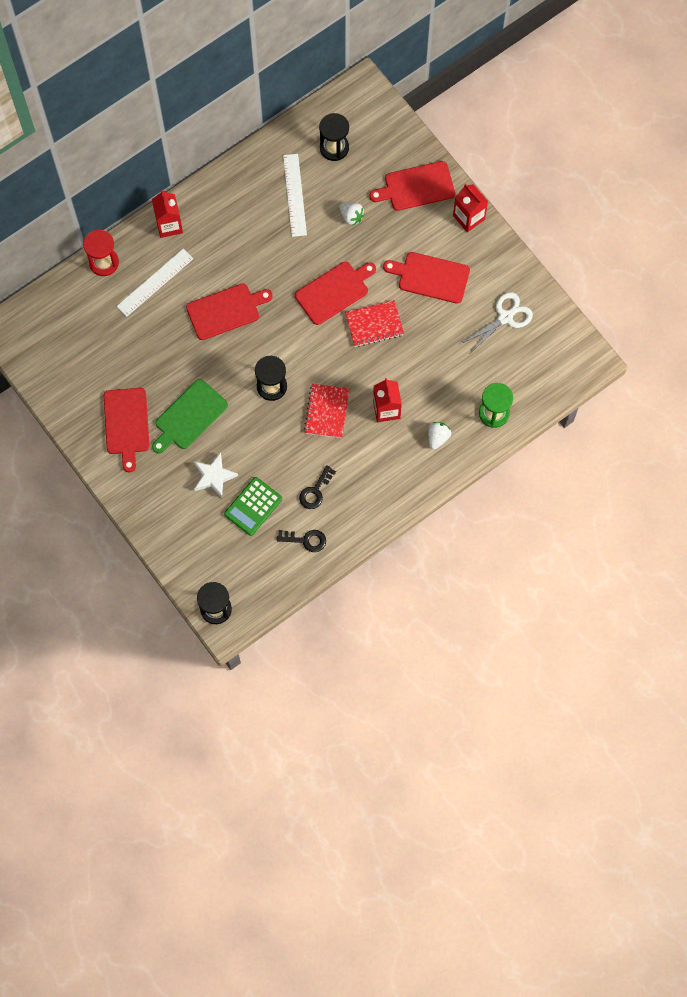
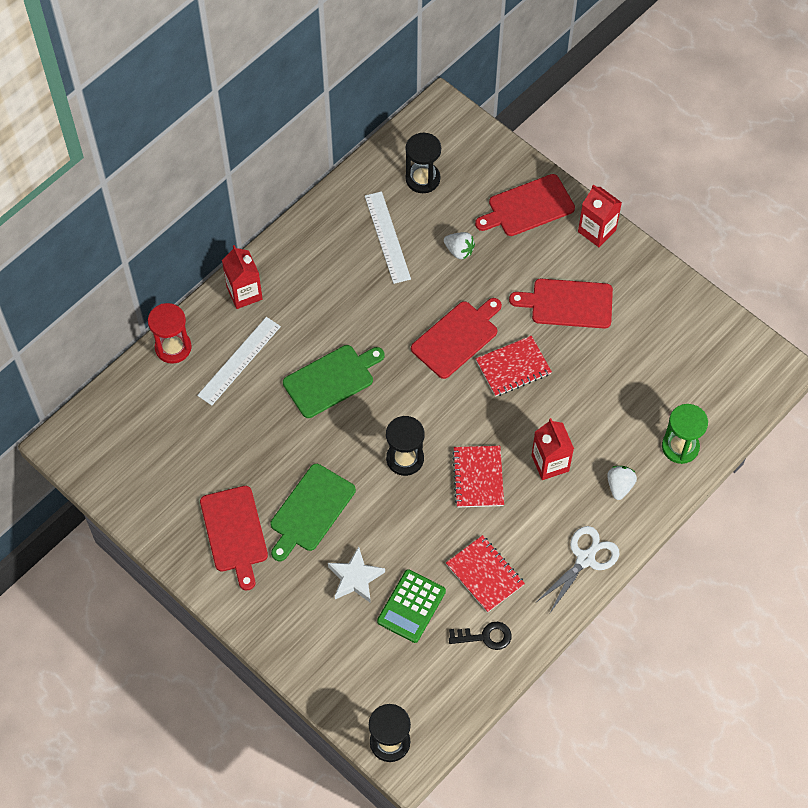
camera: 10 degrees left, 10 degrees down
red cutting board [186,283,273,340] -> green cutting board [283,345,385,418]
black key [299,465,336,509] -> red notebook [446,535,525,613]
white scissors [462,292,533,353] -> white scissors moved to [536,526,619,613]

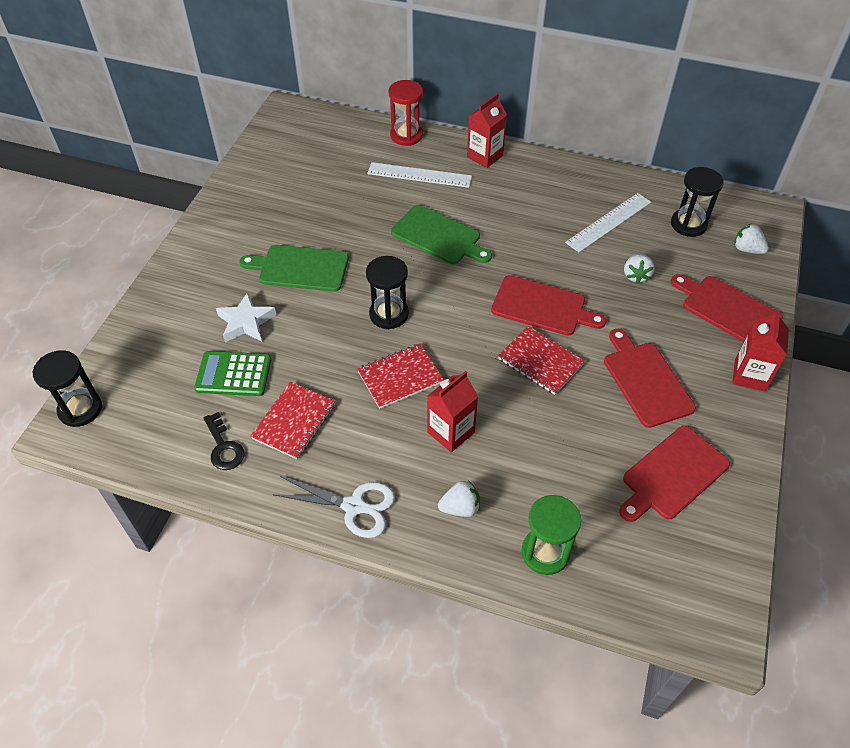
camera: 65 degrees right, 10 degrees down
red cutting board [200,486,268,591] -> red cutting board moved to [619,426,730,522]
none -> white strawberry [734,224,769,254]

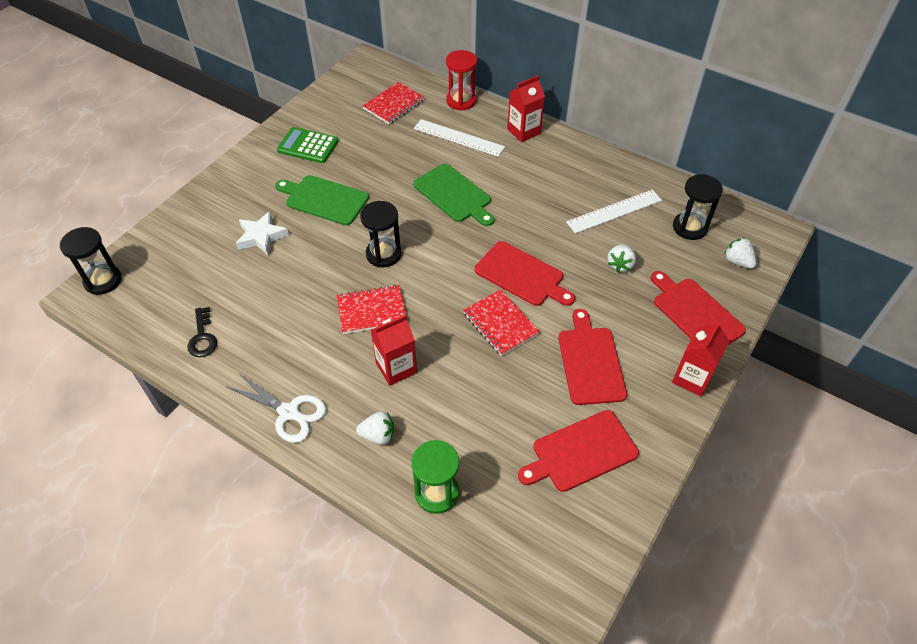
camera: 15 degrees right, 0 degrees up
green calculator [194,351,271,396] -> green calculator moved to [277,127,339,163]
red notebook [250,382,335,459] -> red notebook moved to [362,82,425,124]

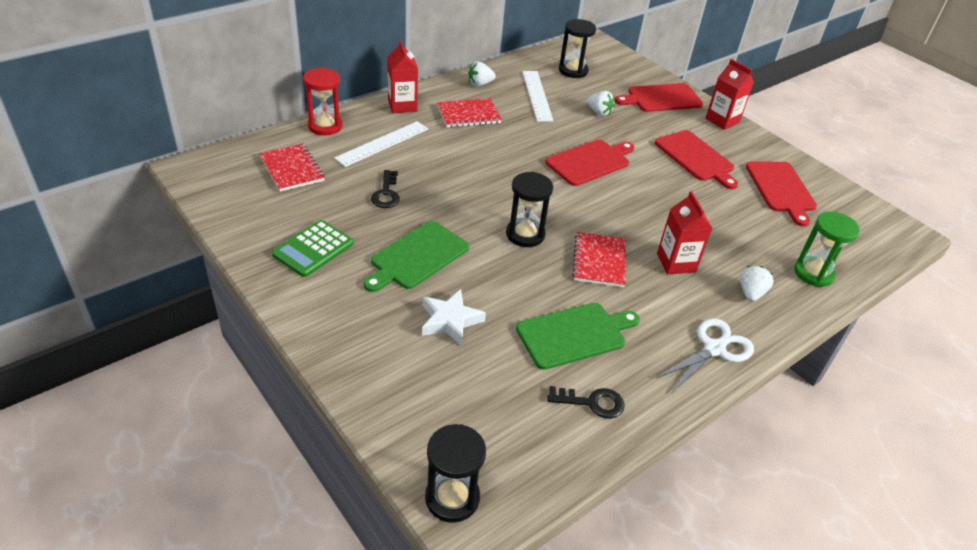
camera: 75 degrees left, 10 degrees down
green cutting board [413,163,494,226] -> green cutting board moved to [516,303,640,370]
red notebook [463,289,540,356] -> red notebook moved to [438,98,502,127]
red cutting board [558,309,627,405] -> red cutting board turned 135 degrees counterclockwise [655,130,738,189]
white strawberry [724,237,757,268] -> white strawberry moved to [468,62,496,86]
none -> black key [371,170,400,208]

